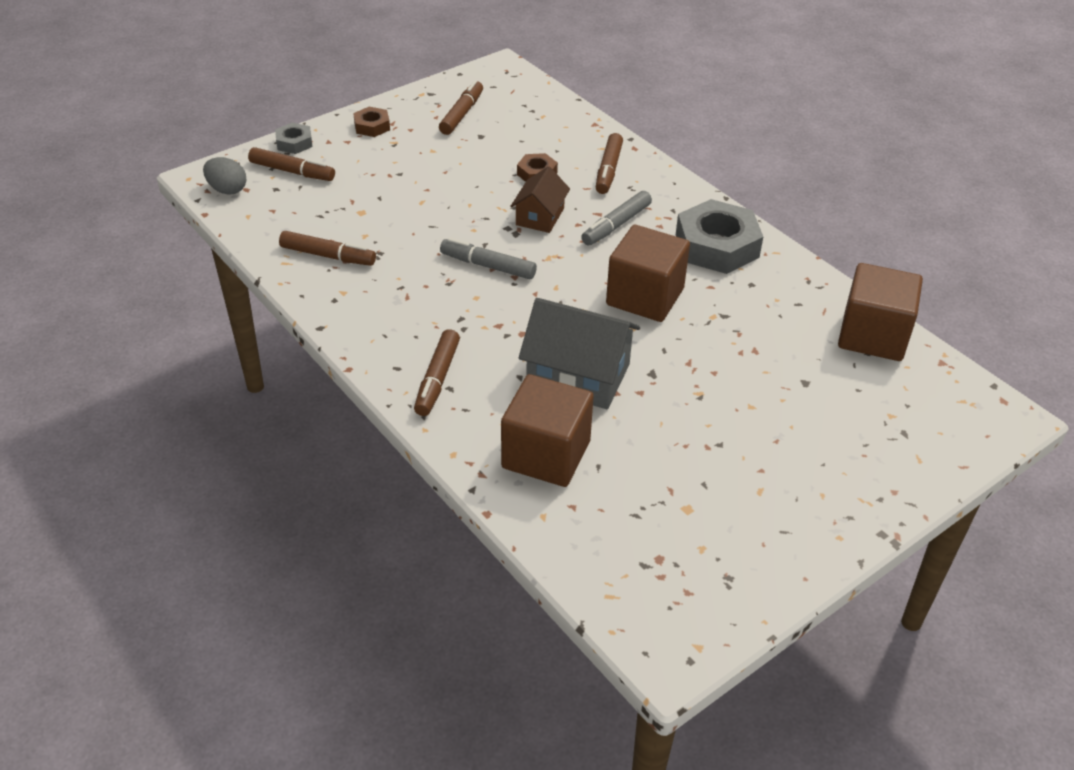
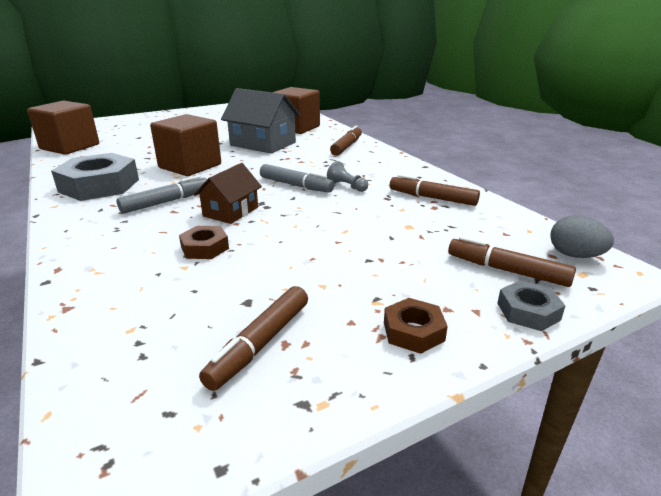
camera: 170 degrees left, 15 degrees down
brown marker [596,133,623,194] -> none
none -> grey pawn [327,161,368,192]

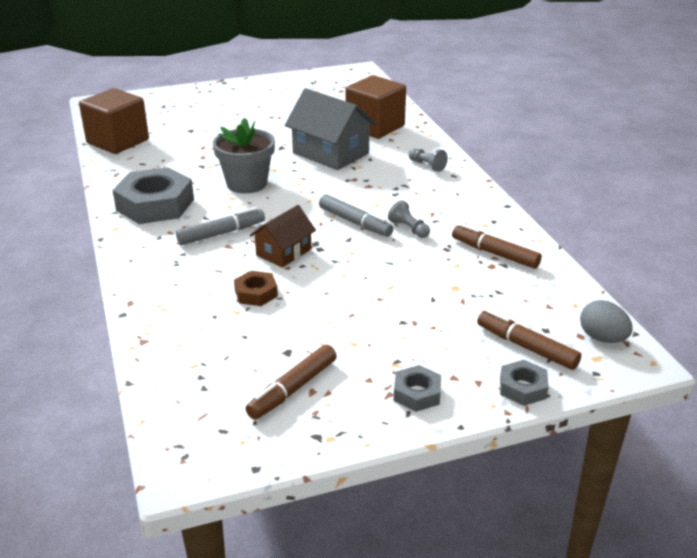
camera: 10 degrees right, 5 degrees up
brown cube [150,114,221,176] -> grey flower pot [213,117,275,194]
brown marker [330,125,362,156] -> grey pawn [409,148,448,172]
brown nut [384,298,448,354] -> grey nut [394,365,441,412]

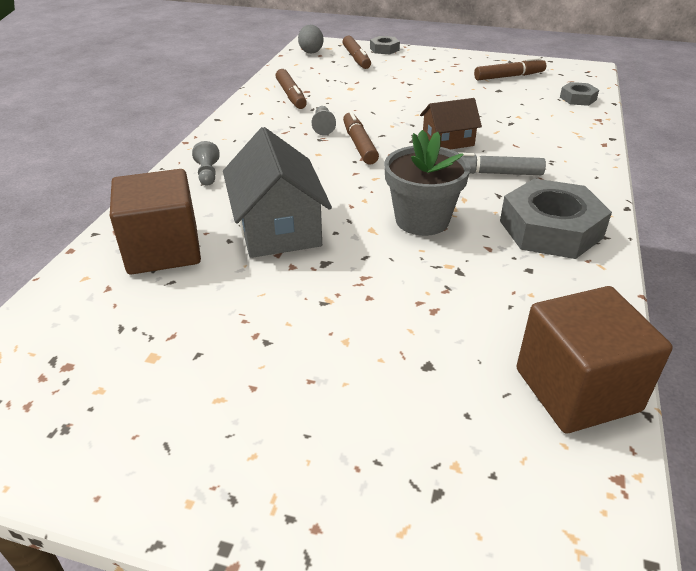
camera: 145 degrees left, 5 degrees up
brown nut [234,271,278,306] -> none
grey marker [319,194,394,237] -> brown marker [343,111,379,165]
grey nut [394,365,441,412] -> grey nut moved to [560,82,599,106]

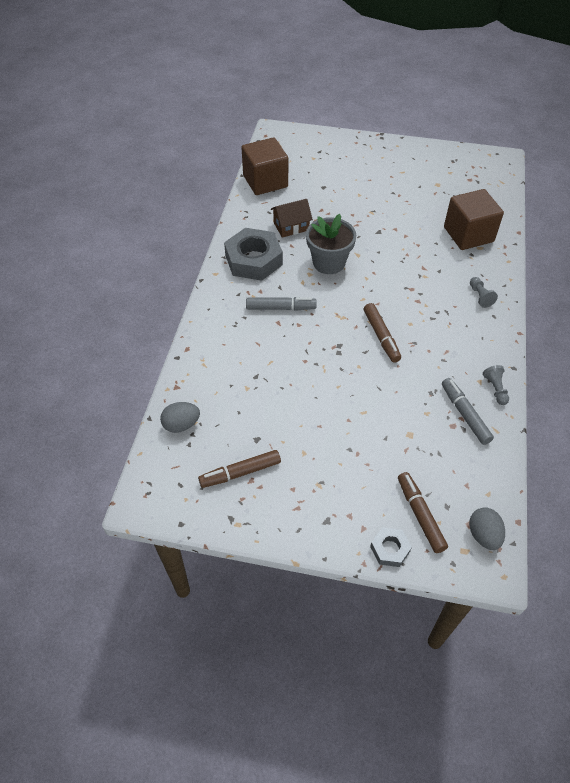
camera: 175 degrees right, 15 degrees up
grey house [223,127,332,258] -> none
brown marker [276,69,307,109] -> grey marker [442,378,494,445]
grey pawn [312,106,336,135] -> grey pawn moved to [483,365,509,405]
brown house [420,98,482,149] -> brown house moved to [271,199,313,238]
grey nut [560,82,599,106] -> grey egg [160,402,200,433]

